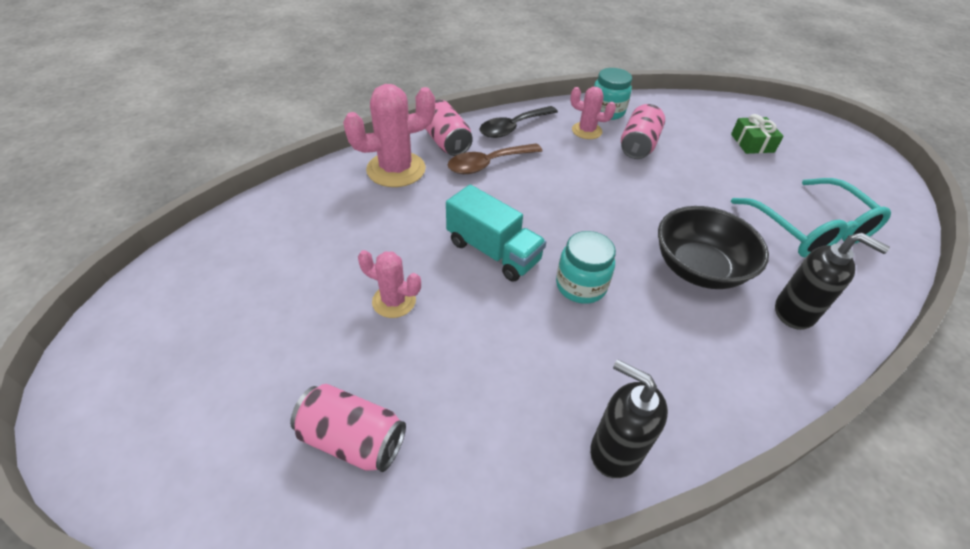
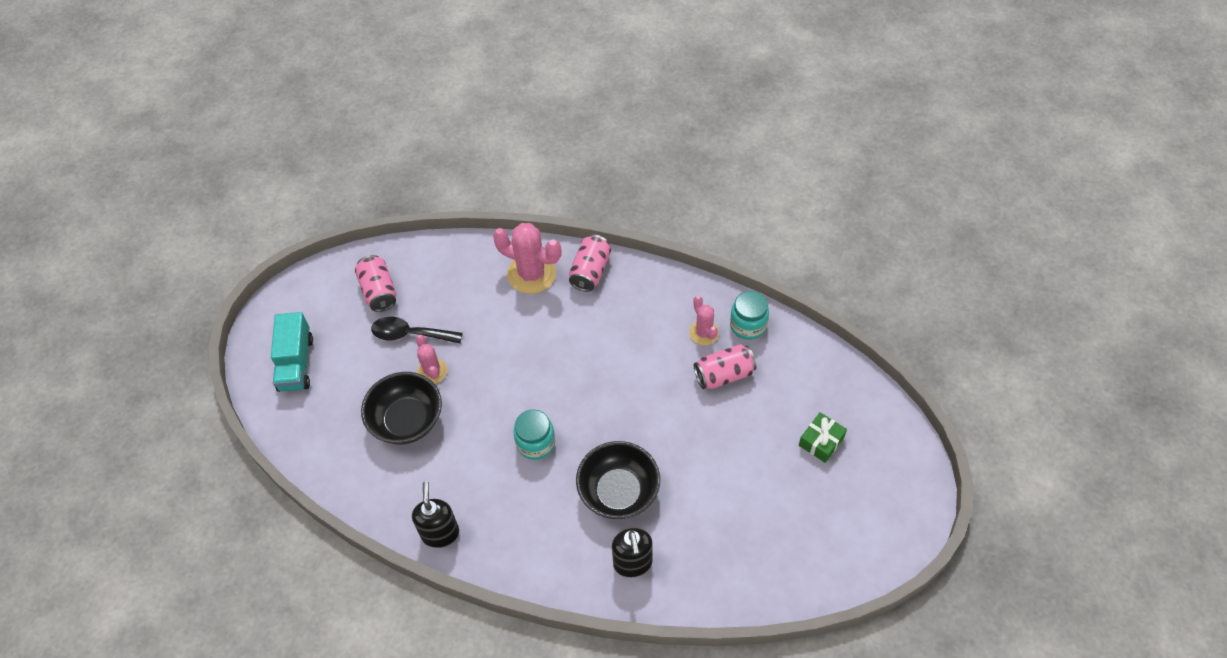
camera: 50 degrees right, 10 degrees up
pink can [290,384,406,472] -> pink can moved to [355,255,396,312]
turquoise truck [446,184,546,282] -> turquoise truck moved to [271,312,313,392]
brown spoon [448,143,542,174] -> none
black spoon [480,106,558,138] -> black spoon moved to [371,317,463,344]
turquoise glasses [731,178,891,258] -> none
none -> black bowl [361,372,442,444]

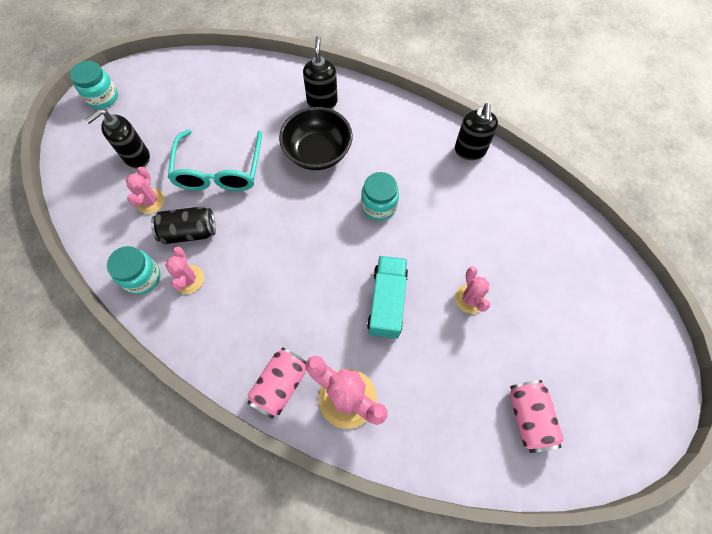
camera: 170 degrees left, 10 degrees up
turquoise truck [271,312,313,392] -> turquoise truck moved to [367,256,408,339]
black bowl [361,372,442,444] -> none
black spoon [371,317,463,344] -> none
pink can [694,344,756,389] -> black can [151,207,216,244]
green gift [799,412,847,463] -> black soap dispenser [85,109,150,168]
none -> turquoise jar [70,61,118,109]
none -> pink cactus [126,167,165,214]
none -> turquoise glasses [168,129,262,191]

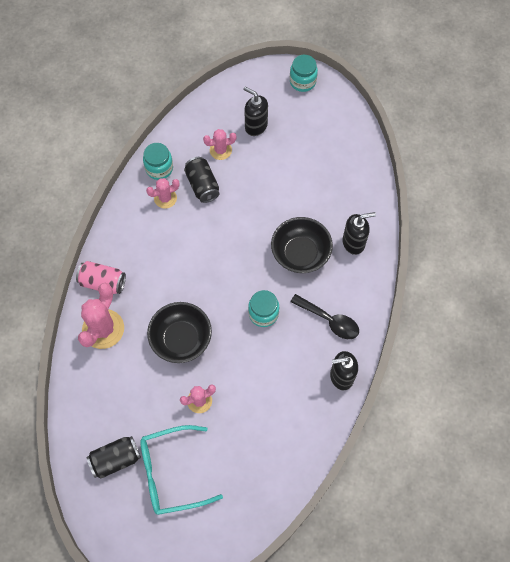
camera: 75 degrees right, 0 degrees up
turquoise glasses [168,129,262,191] -> turquoise glasses moved to [140,425,223,515]
turquoise truck [367,256,408,339] -> black bowl [147,302,212,363]
pink can [510,380,564,453] -> black can [87,436,141,478]
none -> black spoon [290,294,359,339]

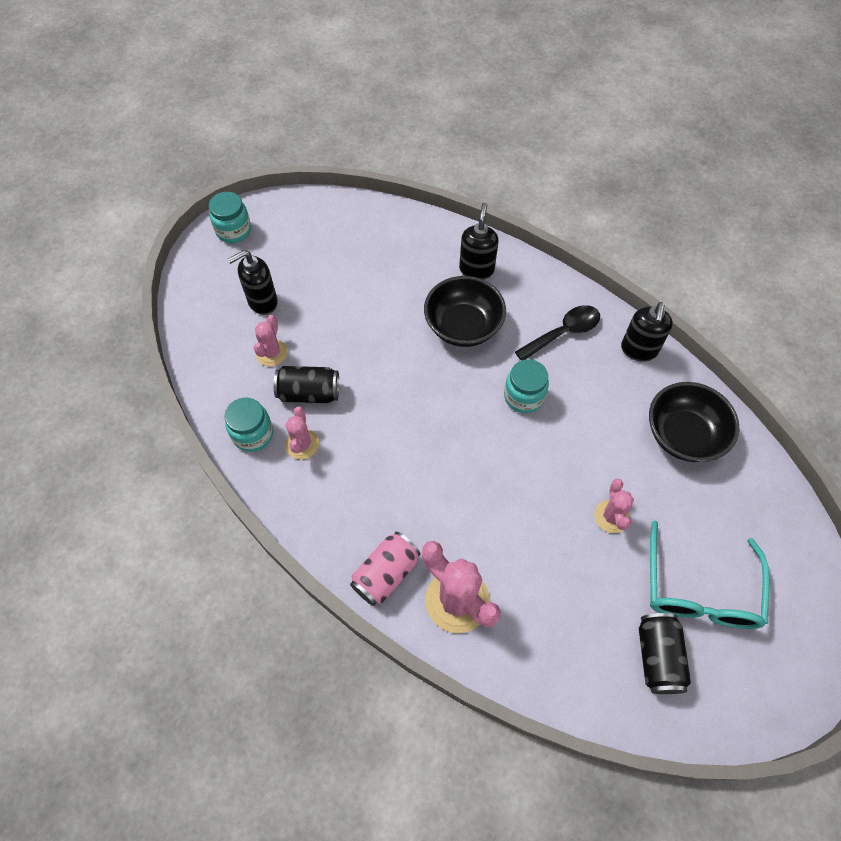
camera: 65 degrees left, 5 degrees down
black bowl [147,302,212,363] -> black bowl moved to [649,382,739,462]

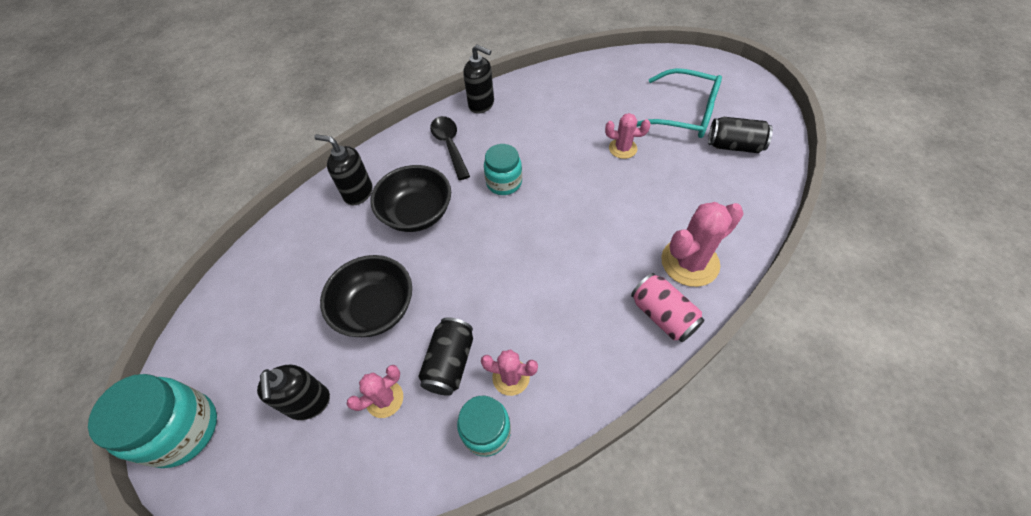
camera: 75 degrees left, 5 degrees down
turquoise jar [209,192,251,243] -> turquoise jar [88,374,217,468], size x1.54
pink cactus [254,315,288,366] -> pink cactus turned 60 degrees counterclockwise [347,365,403,418]
black bowl [649,382,739,462] -> black bowl moved to [320,255,412,337]

